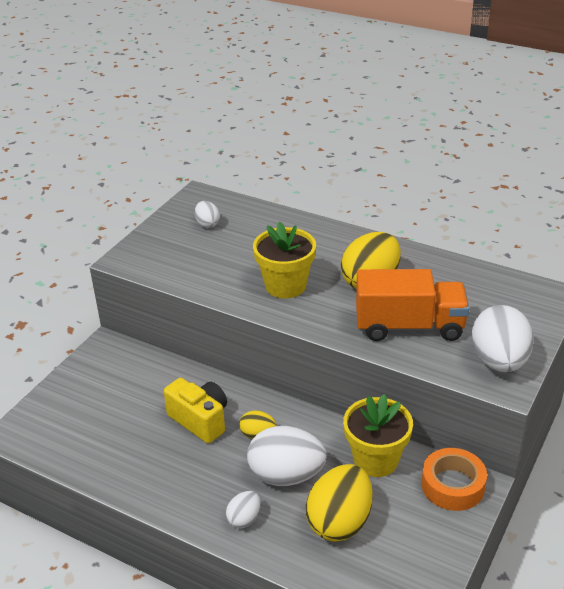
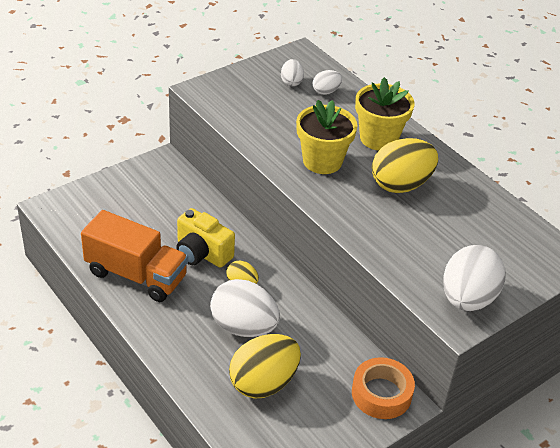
camera: 20 degrees right, 5 degrees up
yellow camera [164,378,227,443] -> yellow camera turned 150 degrees clockwise [176,208,235,268]
white egg [226,491,261,528] -> white egg moved to [313,70,342,95]
yellow flower pot [343,394,413,477] -> yellow flower pot moved to [355,77,415,150]
orange truck [356,269,470,341] -> orange truck moved to [81,210,188,302]

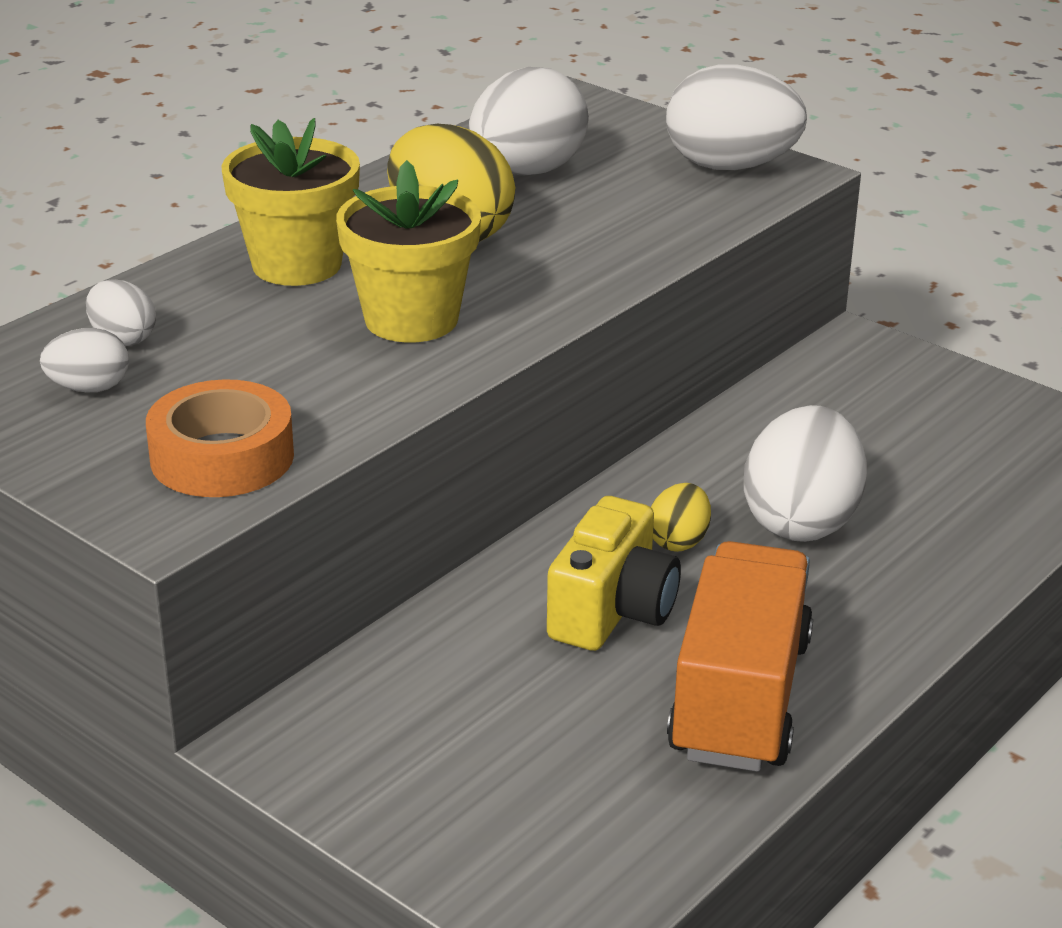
camera: 100 degrees left, 10 degrees down
yellow egg [229,334,301,399] -> none
orange tape [352,357,415,419] -> orange tape moved to [146,379,294,497]
none -> white egg [469,67,589,176]

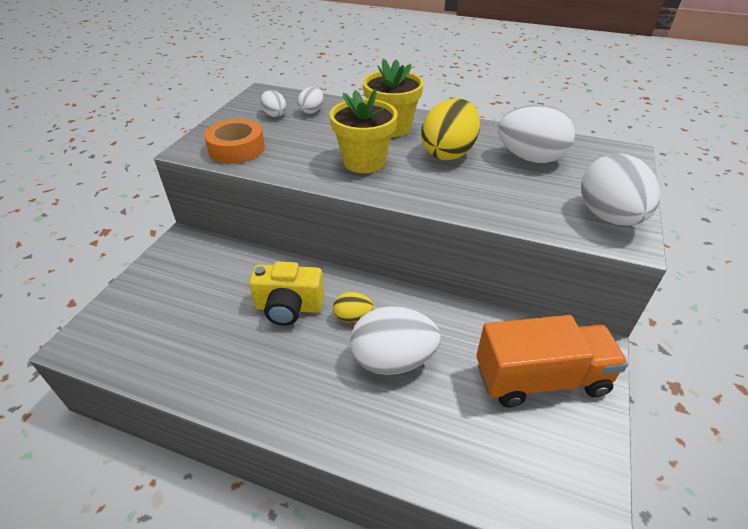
camera: 70 degrees right, 10 degrees up
orange truck [667,541,813,772] -> orange truck moved to [476,315,628,407]

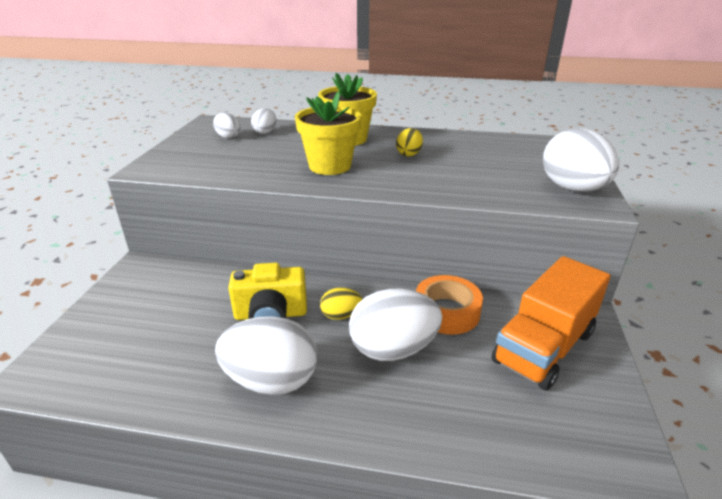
camera: 10 degrees left, 10 degrees down
orange tape [204,119,265,164] -> orange tape moved to [416,275,483,335]
yellow egg [421,98,480,160] -> yellow egg [396,128,423,156], size x0.50
orange truck [476,315,628,407] -> orange truck turned 150 degrees clockwise [491,256,611,391]
white egg [498,104,575,163] -> white egg moved to [215,316,317,395]

